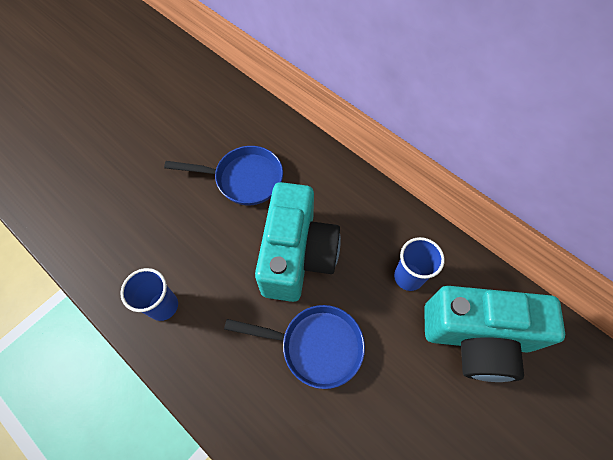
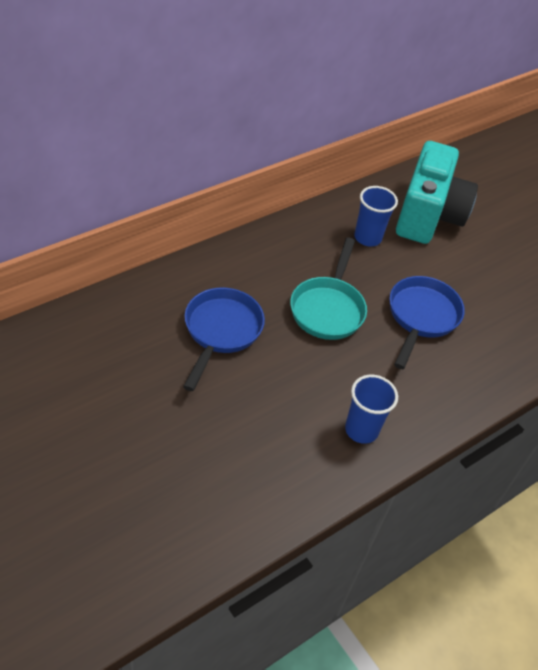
camera: 85 degrees left, 15 degrees down
turquoise camera [255,182,341,302] -> turquoise pan [290,238,367,340]

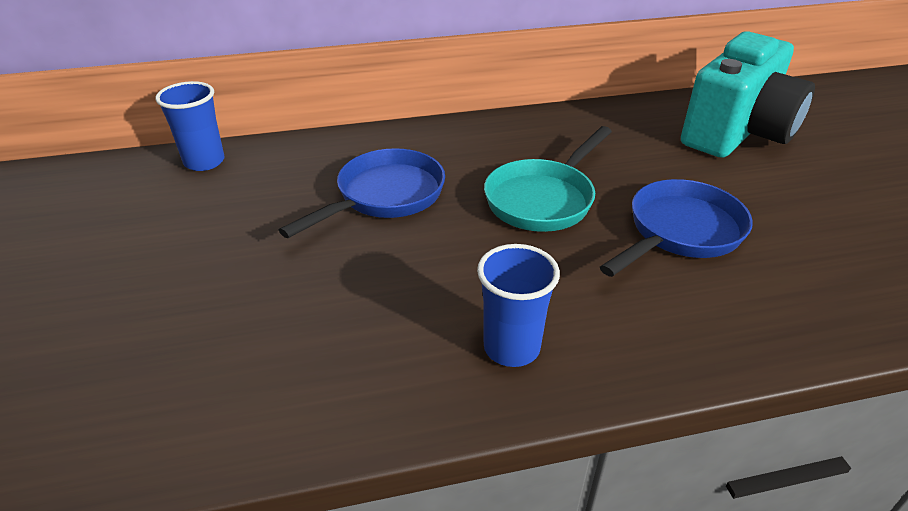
camera: 30 degrees right, 10 degrees down
blue cup [354,186,398,246] -> blue cup moved to [155,81,225,171]

